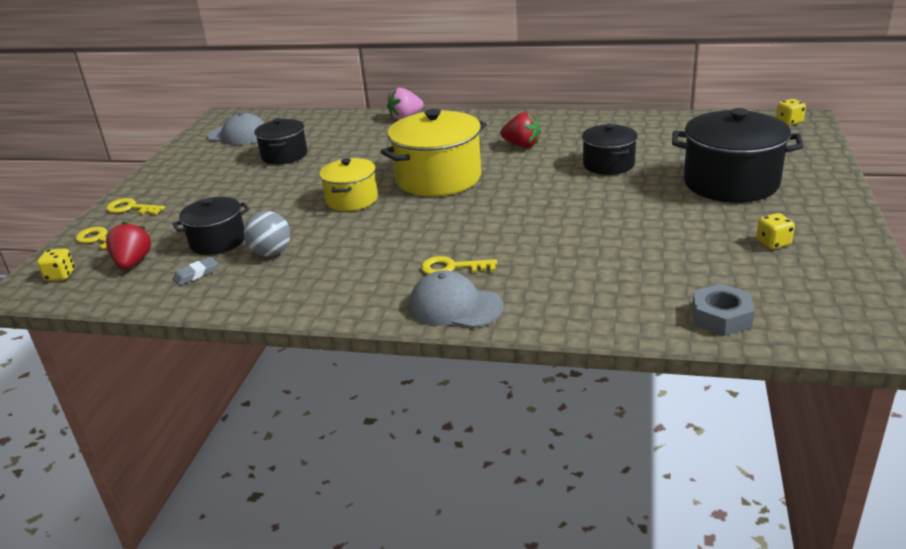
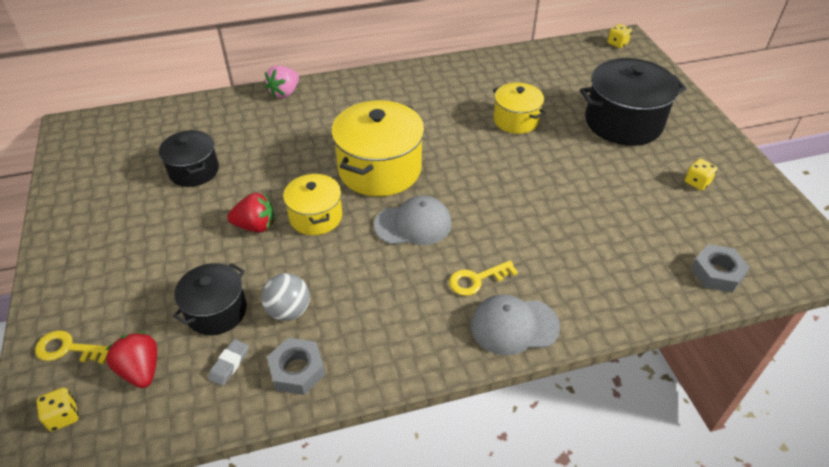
camera: 30 degrees left, 15 degrees up
yellow key [106,198,165,215] -> none
grey cap [207,113,264,145] -> grey cap moved to [374,196,452,245]
red strawberry [500,112,541,148] -> red strawberry moved to [227,193,274,232]
black pot [582,124,638,175] -> yellow pot [493,82,546,134]
none -> grey nut [267,338,325,395]

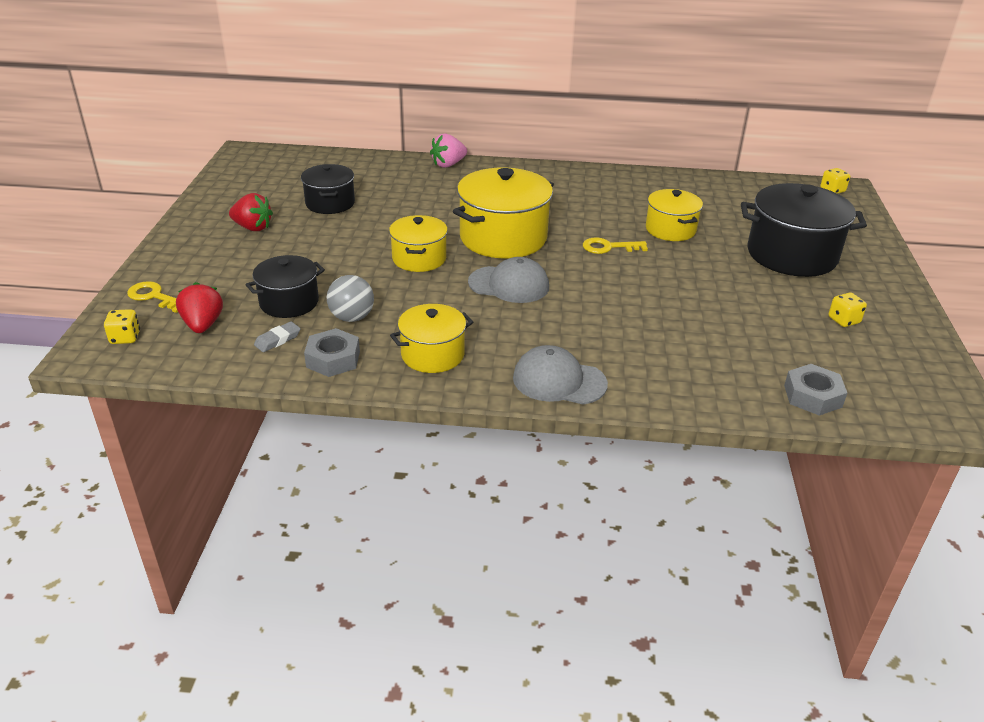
camera: 20 degrees right, 10 degrees down
red strawberry [227,193,274,232] -> red strawberry moved to [229,193,273,231]
yellow key [449,261,518,296] -> yellow key moved to [583,238,648,254]
none -> yellow pot [390,304,473,373]

